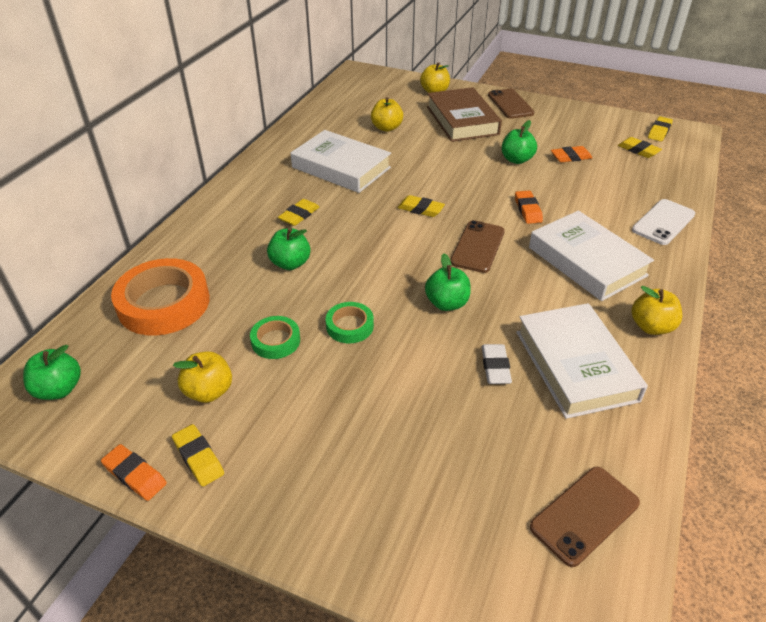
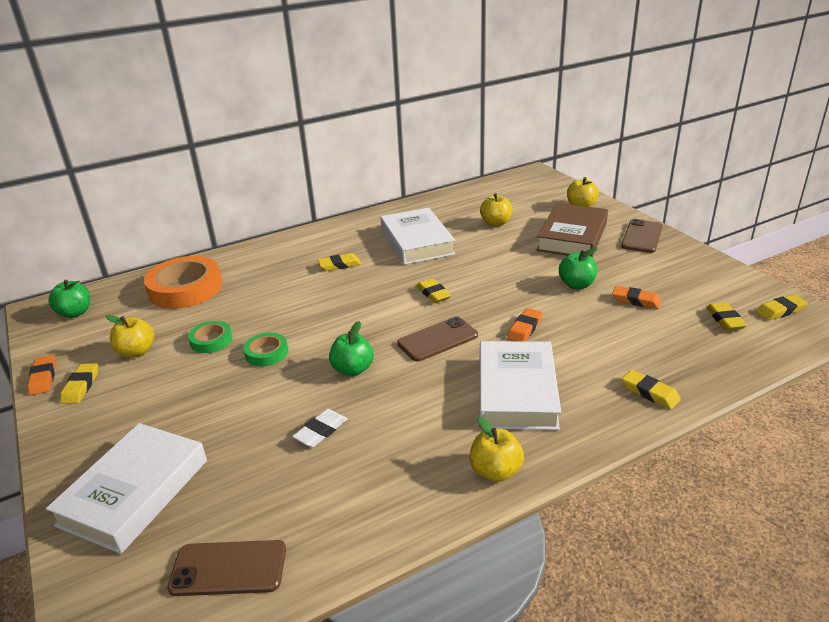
camera: 40 degrees right, 10 degrees down
green apple [267,228,311,270] -> none
white book [517,303,648,419] -> white book moved to [46,423,207,554]
white phone [632,199,695,245] -> yellow eraser [622,370,681,409]

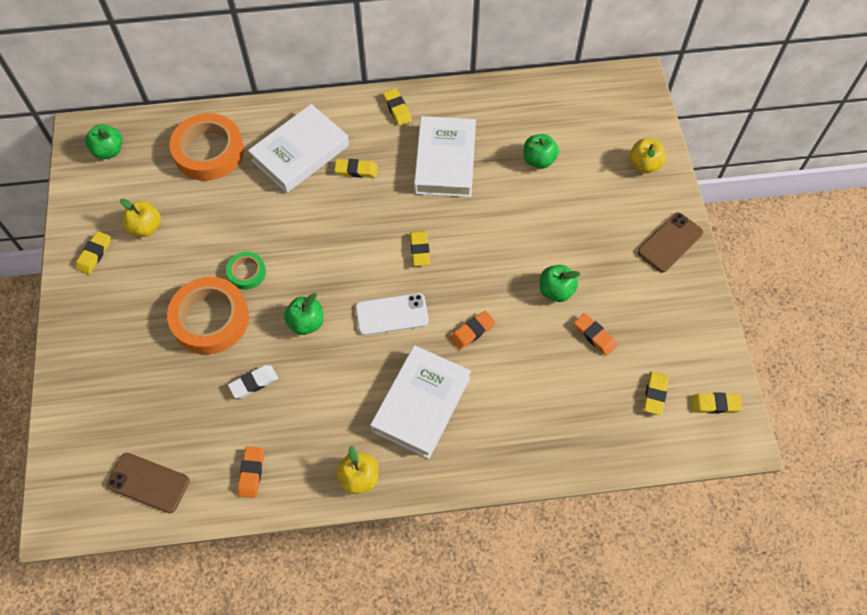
camera: 20 degrees right, 30 degrees up
orange eraser [27,355,56,395] -> orange eraser moved to [238,446,264,498]
white book [46,423,207,554] -> white book moved to [248,104,349,193]
green tape [188,321,233,353] -> none
brown phone [397,317,478,362] -> white phone [355,293,429,336]
yellow apple [480,193,512,227] -> green apple [524,134,559,169]
brown book [537,203,608,258] -> none
yellow eraser [622,370,681,409] -> yellow eraser moved to [383,88,412,126]
none -> orange tape [167,277,249,354]

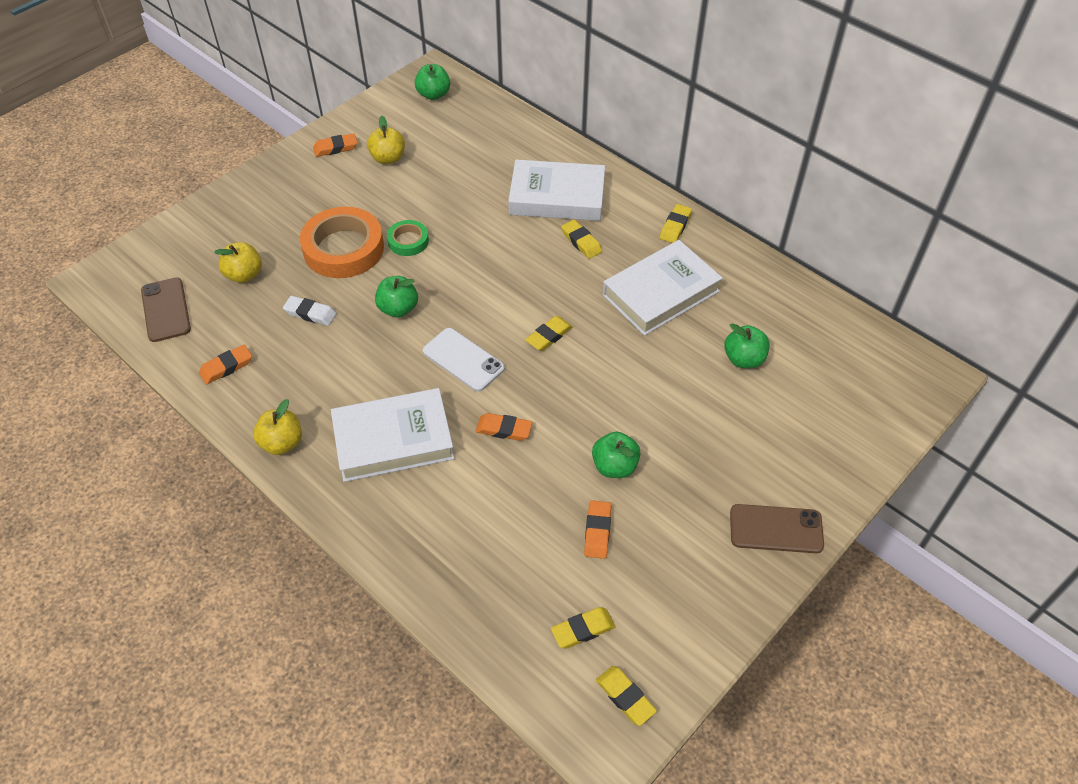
camera: 50 degrees right, 10 degrees down
yellow eraser [76,231,111,274] -> orange eraser [313,133,357,157]
orange tape [170,113,244,181] -> none
yellow apple [629,138,666,173] -> yellow apple moved to [214,242,262,283]

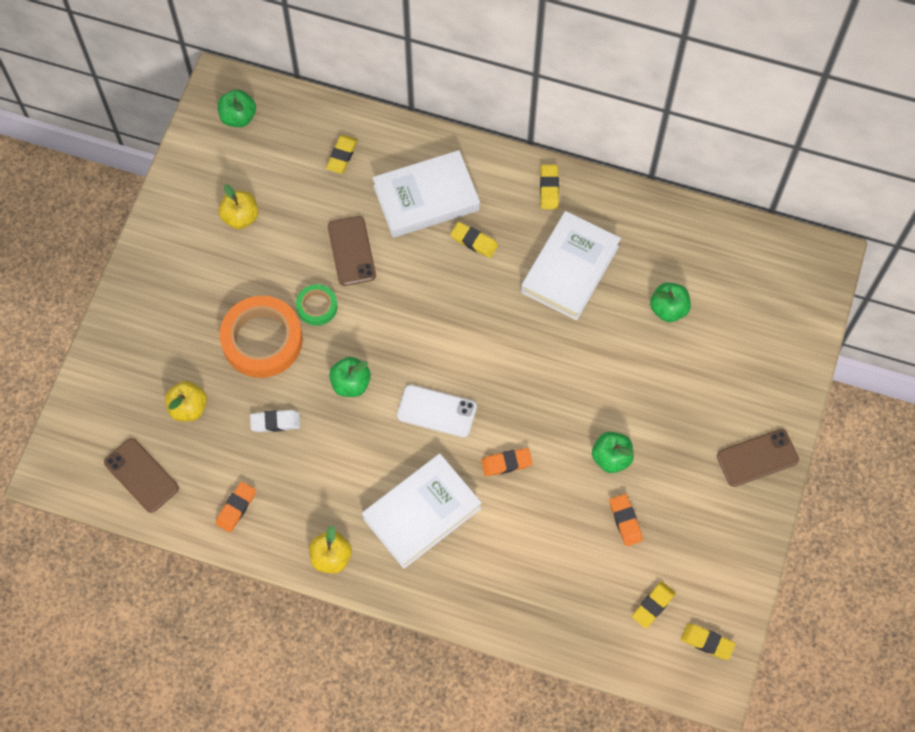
camera: 25 degrees left, 15 degrees up
orange eraser [313,133,357,157] -> none
yellow eraser [525,316,573,351] -> yellow eraser moved to [326,135,358,173]
none -> brown phone [328,216,376,286]

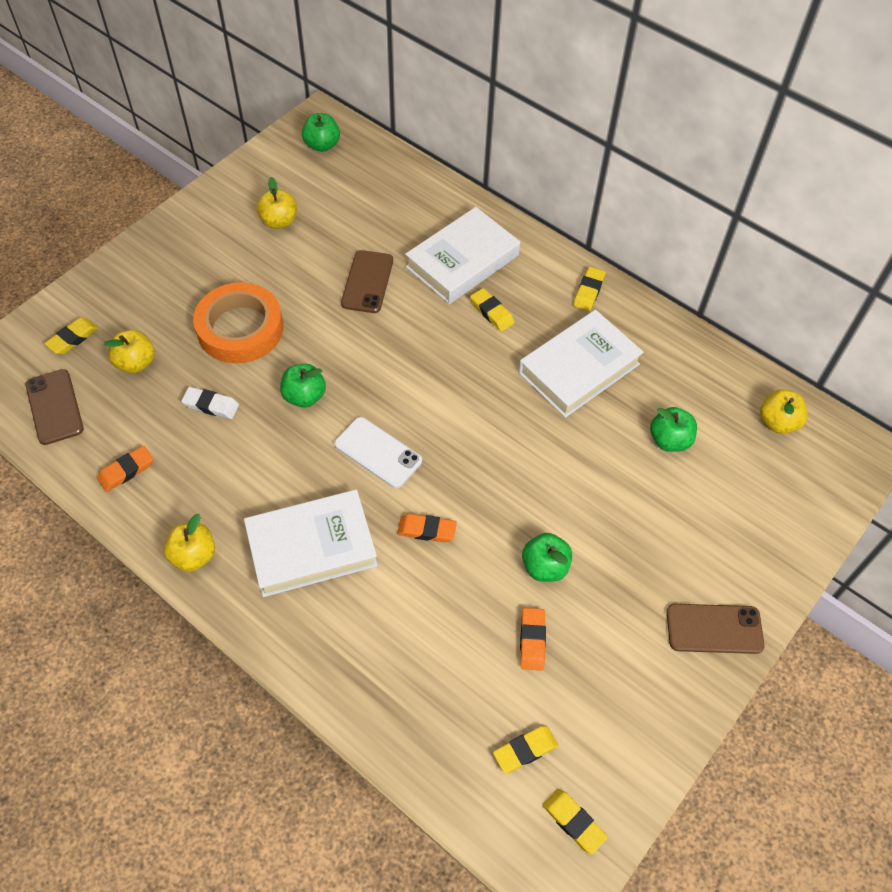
camera: 20 degrees right, 10 degrees down
green tape [296,284,338,326] -> none
yellow eraser [326,135,358,173] -> yellow eraser moved to [44,318,99,354]
white book [372,150,480,238] -> white book turned 45 degrees counterclockwise [405,207,520,304]
none -> yellow apple [760,389,808,434]

